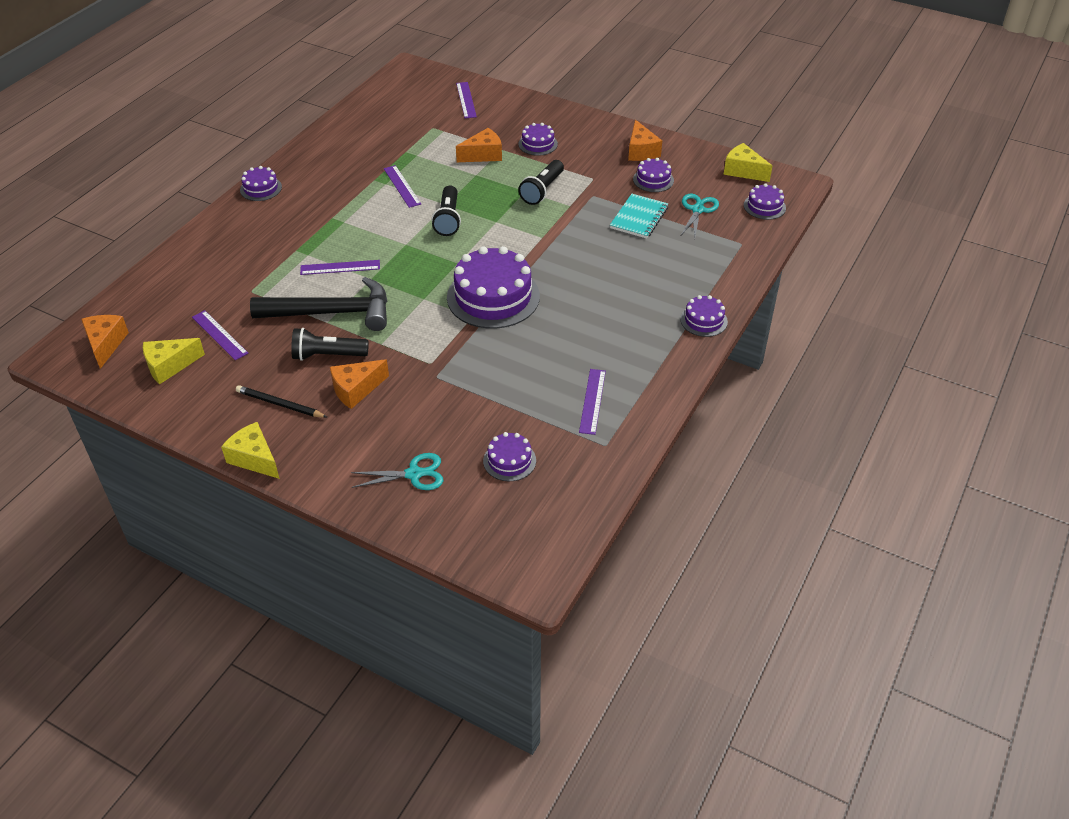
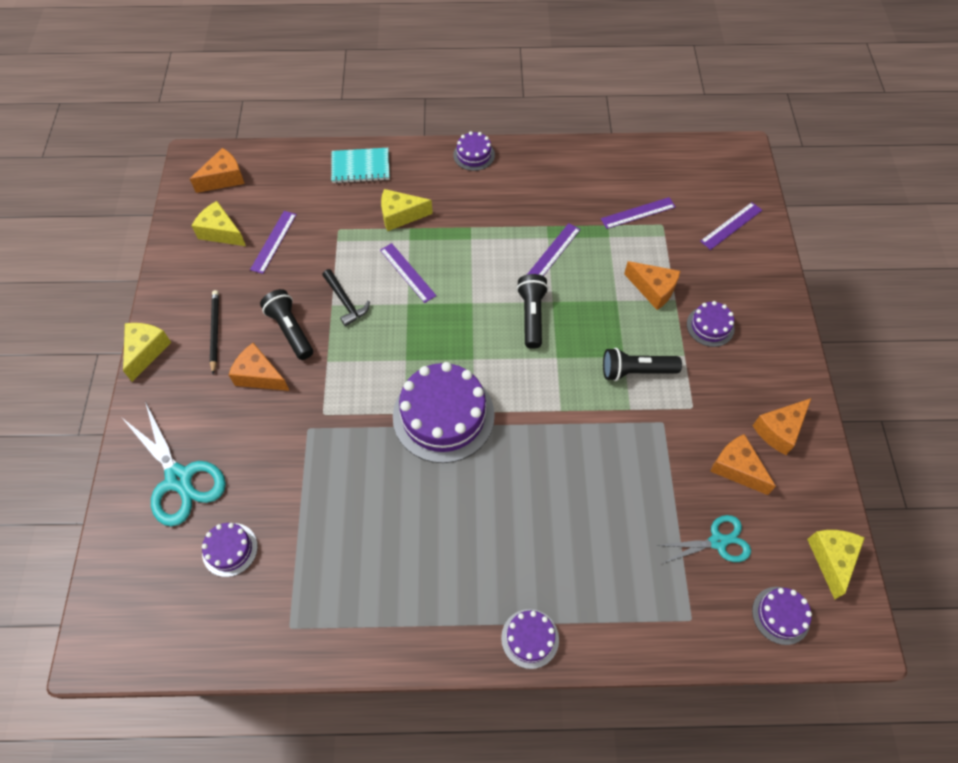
camera: 60 degrees right, 15 degrees up
black hammer [250,277,387,331] -> black hammer [322,269,370,326], size x0.49
turquoise scissors [351,453,443,490] -> turquoise scissors [122,401,226,526], size x1.60
black flashlight [432,186,461,236] -> black flashlight turned 120 degrees clockwise [517,274,548,349]
purple ruler [579,369,606,435] -> purple ruler moved to [601,197,676,229]
turquoise notebook [610,194,668,239] -> turquoise notebook moved to [331,148,389,184]
purple cake [633,158,674,192] -> orange cheese [710,434,776,495]
none -> yellow cheese [381,189,433,231]

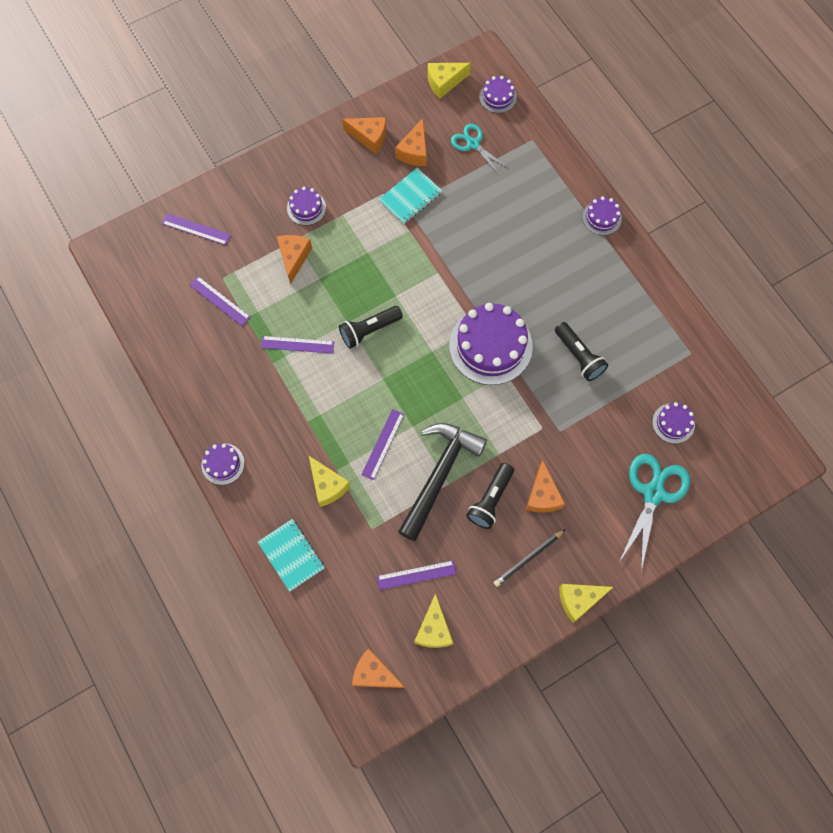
camera: 120 degrees left, 10 degrees up
black hammer [322,269,370,326] -> black hammer [398,423,487,541], size x2.03
black flashlight [603,348,682,381] -> black flashlight moved to [555,322,608,381]
none -> turquoise notebook [379,168,442,224]

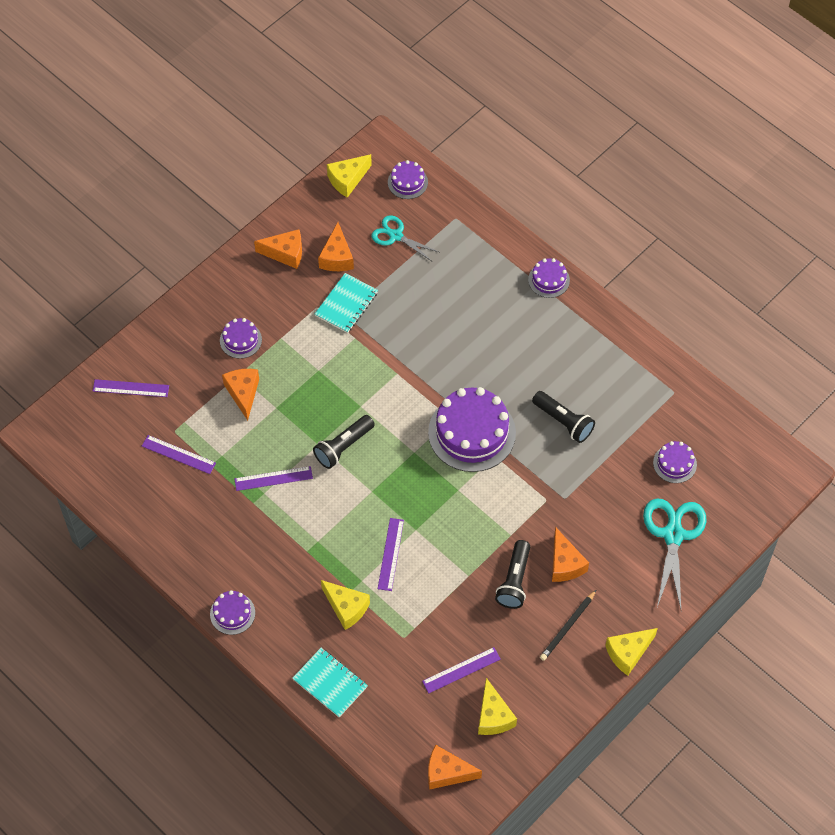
camera: 15 degrees left, 10 degrees down
black hammer [398,423,487,541] -> none

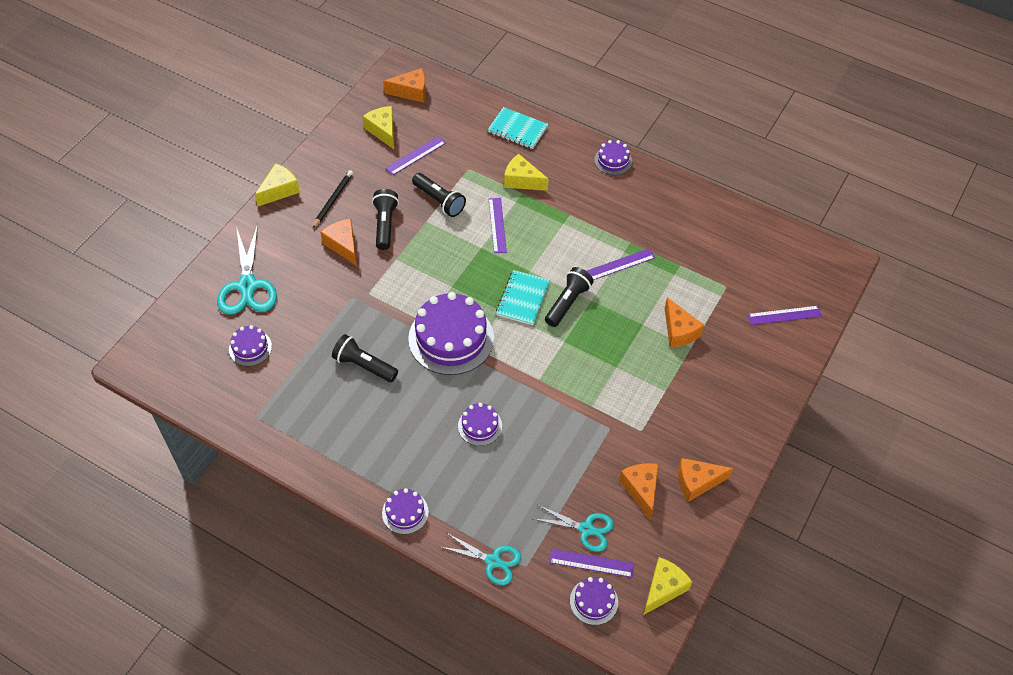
camera: 165 degrees right, 5 degrees down
purple ruler [142,435,216,474] -> purple ruler moved to [549,549,634,577]
purple cake [220,318,262,359] -> purple cake moved to [458,403,502,446]
turquoise notebook [315,273,378,333] -> turquoise notebook moved to [496,270,550,325]
none -> black flashlight [412,173,466,217]
none -> turquoise scissors [441,533,521,585]

